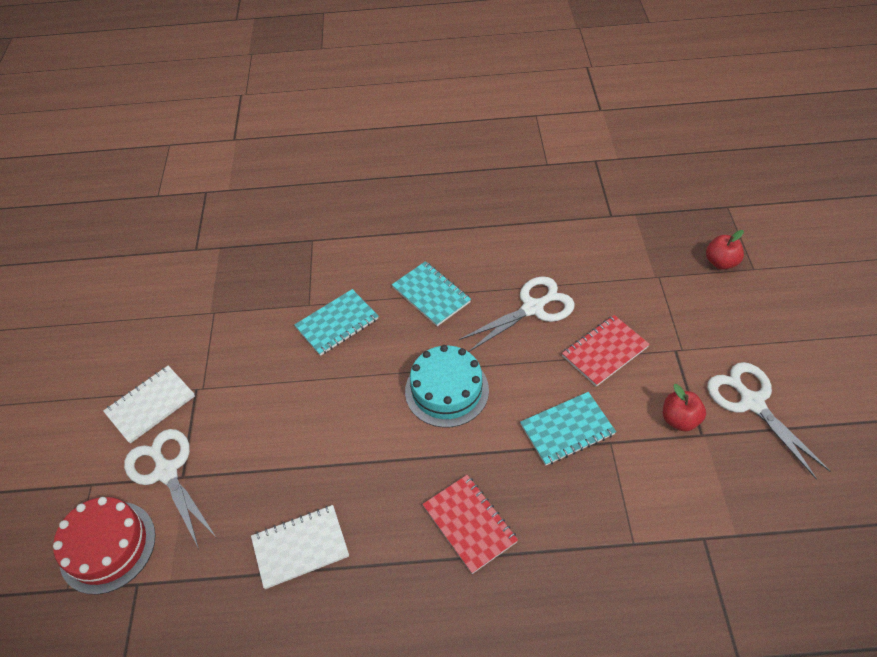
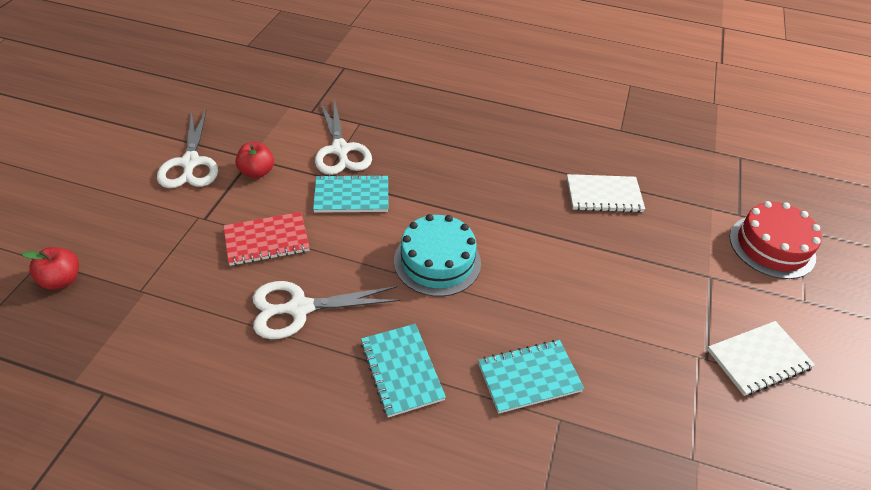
camera: 165 degrees left, 5 degrees down
white scissors [124,429,216,549] -> white scissors moved to [315,98,372,175]
red notebook [422,475,518,574] -> none

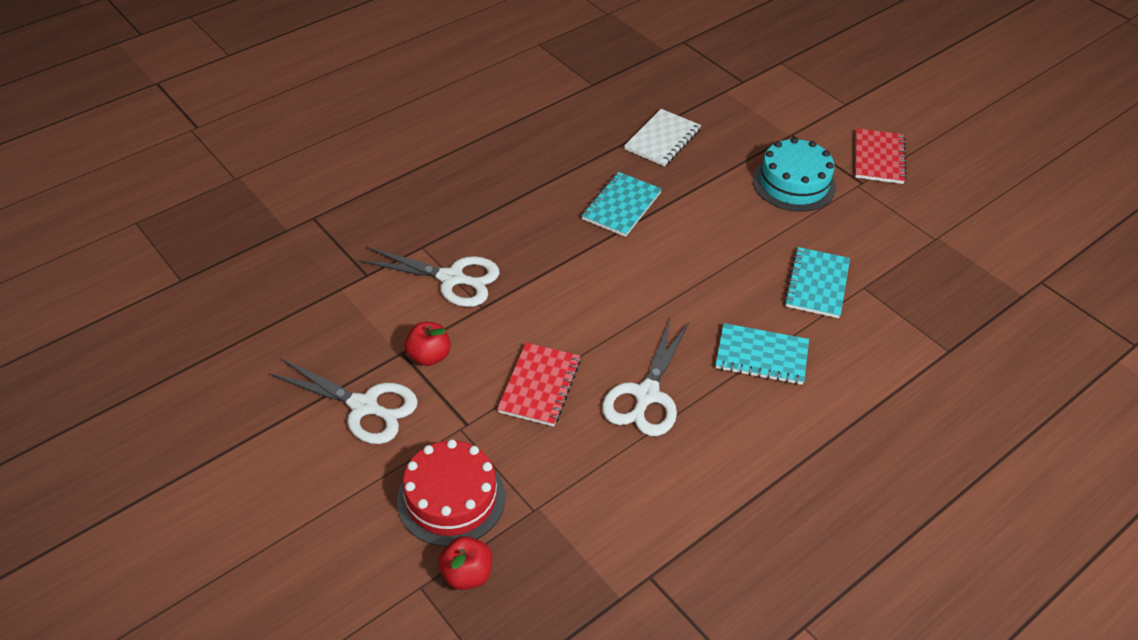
camera: 55 degrees left, 0 degrees up
turquoise notebook [313,174,389,213] -> turquoise notebook moved to [581,172,662,237]
turquoise cake [394,214,481,297] -> turquoise cake moved to [753,137,836,212]
white notebook [707,321,815,396] -> red notebook [855,128,907,184]
red cake [730,201,822,279] -> red cake moved to [397,439,505,546]

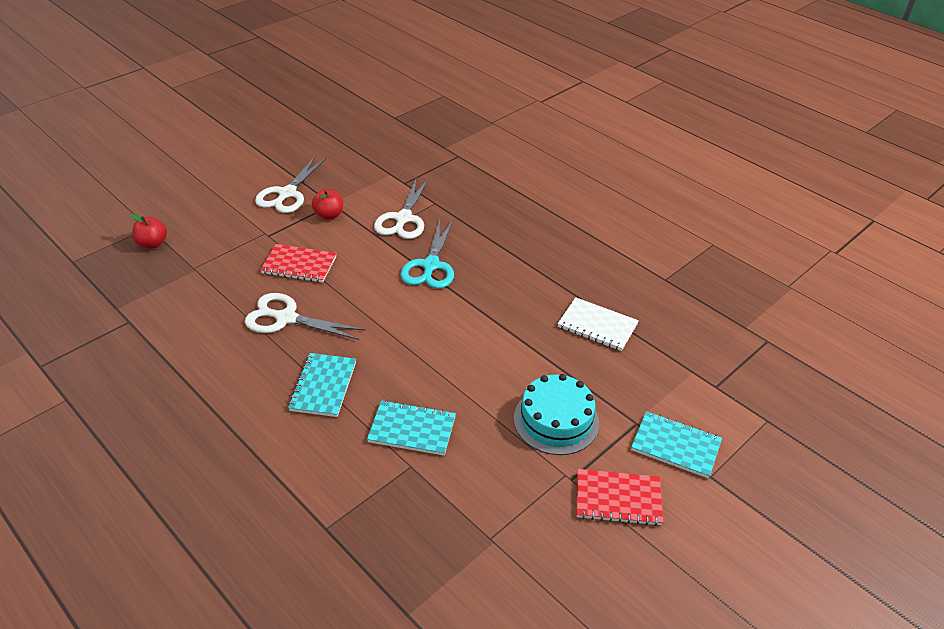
camera: 85 degrees right, 5 degrees down
red cake [397,439,505,546] -> none
turquoise notebook [581,172,662,237] -> turquoise notebook moved to [631,411,722,479]
none -> turquoise scissors [400,219,454,289]

